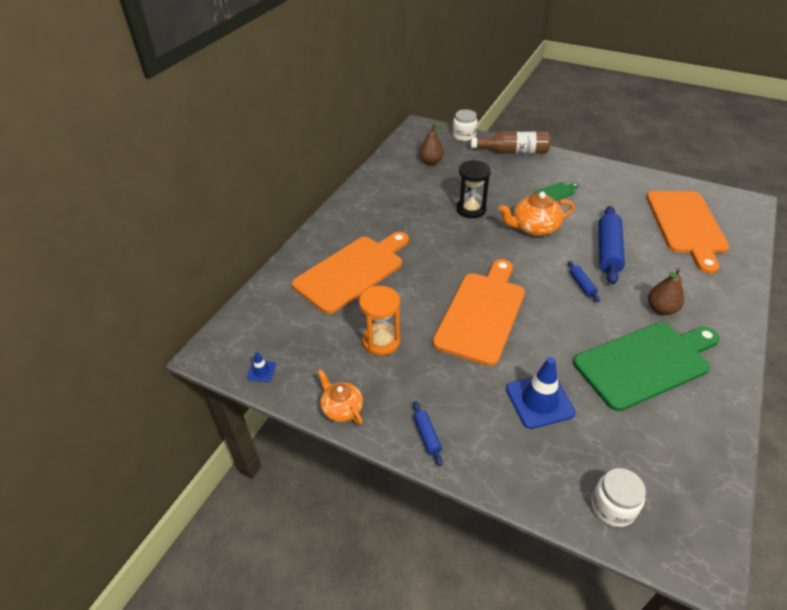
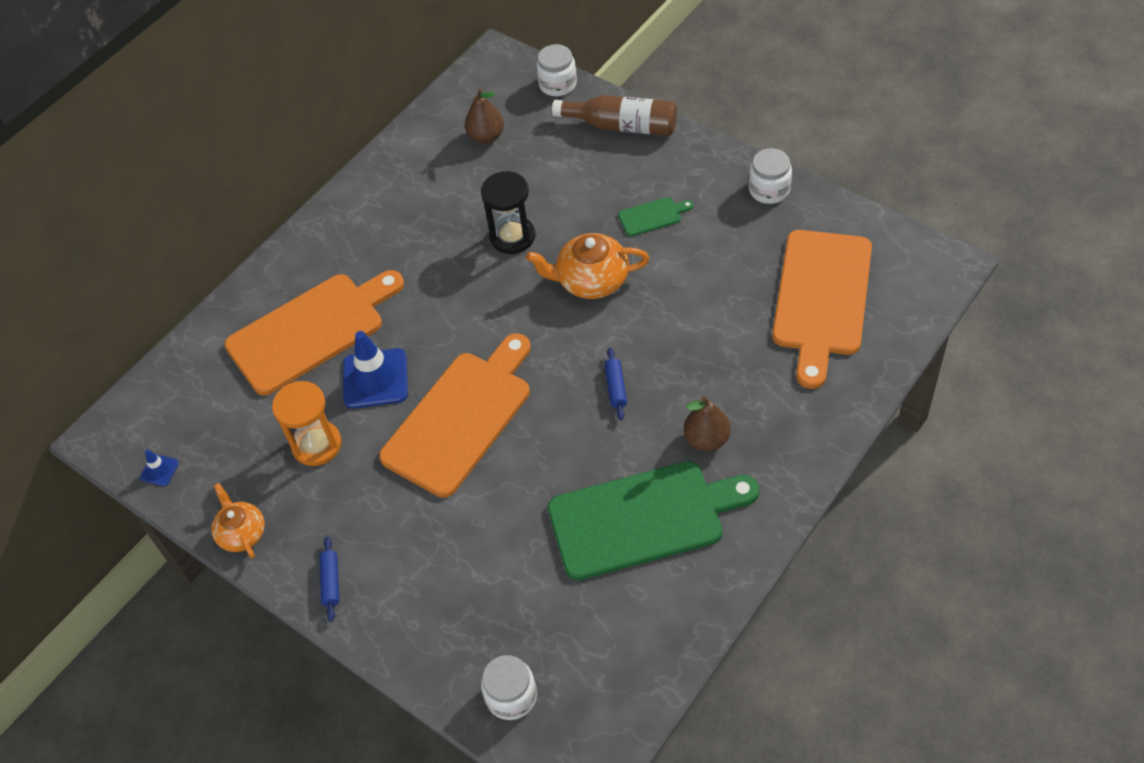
camera: 15 degrees right, 10 degrees up
blue traffic cone [506,357,576,429] -> blue traffic cone moved to [343,331,408,408]
blue rolling pin [599,206,625,284] -> none
none -> white jar [749,148,792,204]

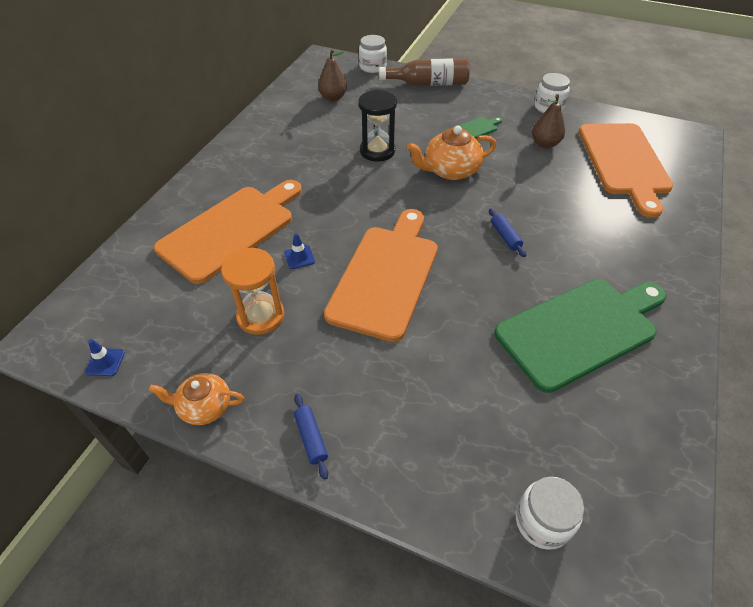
camera: 20 degrees left, 5 degrees down
orange teapot [211,483,265,559] -> orange teapot turned 45 degrees counterclockwise [148,373,244,425]
blue traffic cone [343,331,408,408] -> blue traffic cone [284,233,315,269], size x0.47
brown pear [684,397,731,451] -> brown pear moved to [532,94,565,148]

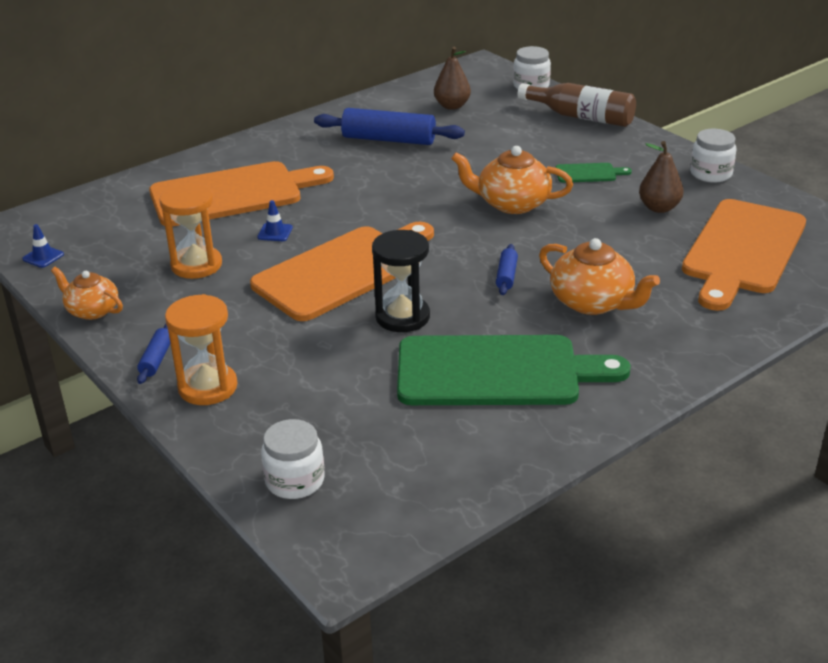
camera: 30 degrees right, 15 degrees down
black hourglass [358,90,397,162] -> black hourglass moved to [372,230,430,332]
none -> orange hourglass [165,294,238,405]
none -> blue rolling pin [314,108,465,145]
none -> orange teapot [539,238,660,315]

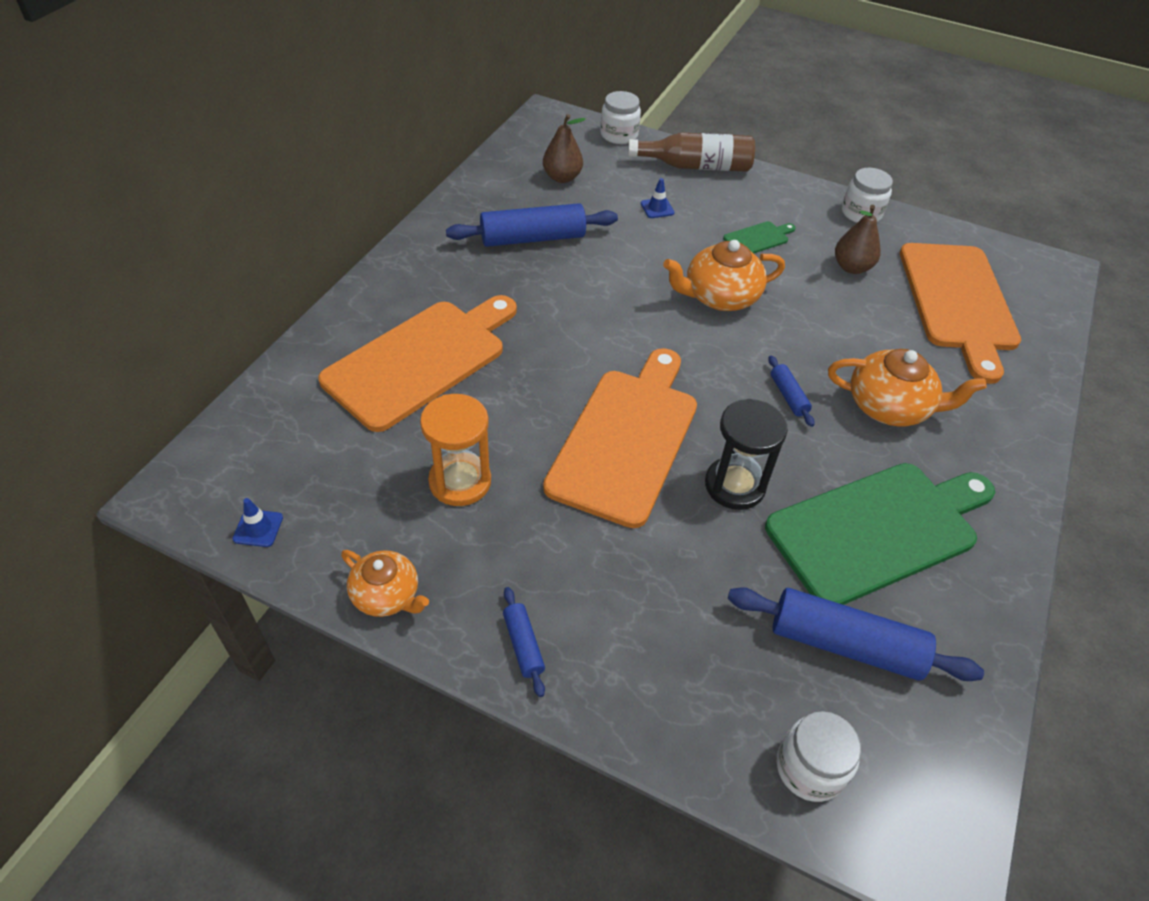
camera: 30 degrees left, 15 degrees up
orange teapot [51,267,123,320] -> orange teapot turned 150 degrees counterclockwise [341,550,429,617]
orange hourglass [165,294,238,405] -> none
blue traffic cone [257,200,293,241] -> blue traffic cone moved to [641,178,675,218]
none -> blue rolling pin [728,587,984,681]

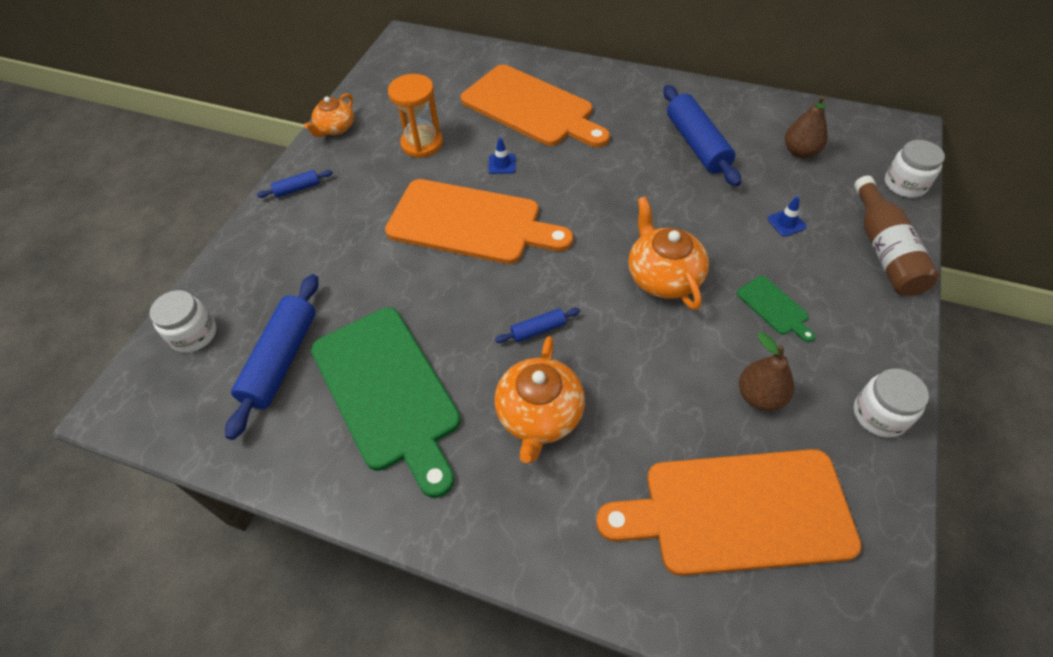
camera: 90 degrees right, 5 degrees up
blue traffic cone [233,498,283,547] -> blue traffic cone moved to [488,138,516,174]
black hourglass [705,399,788,510] -> none

